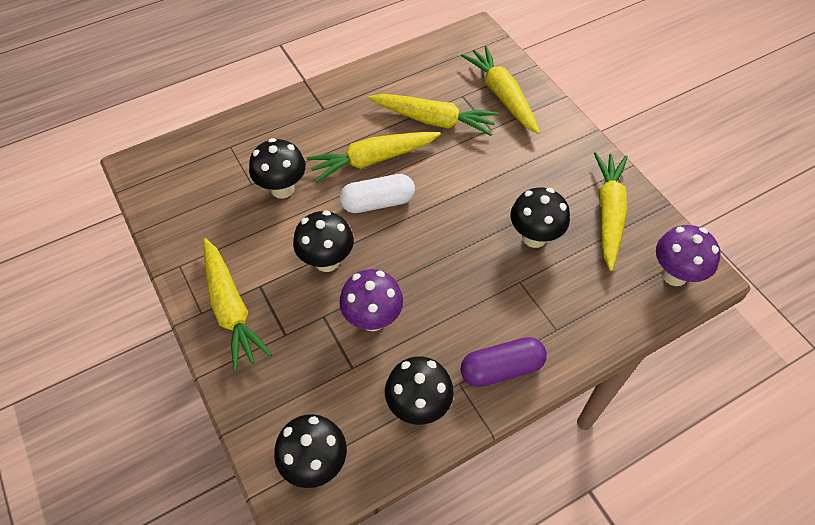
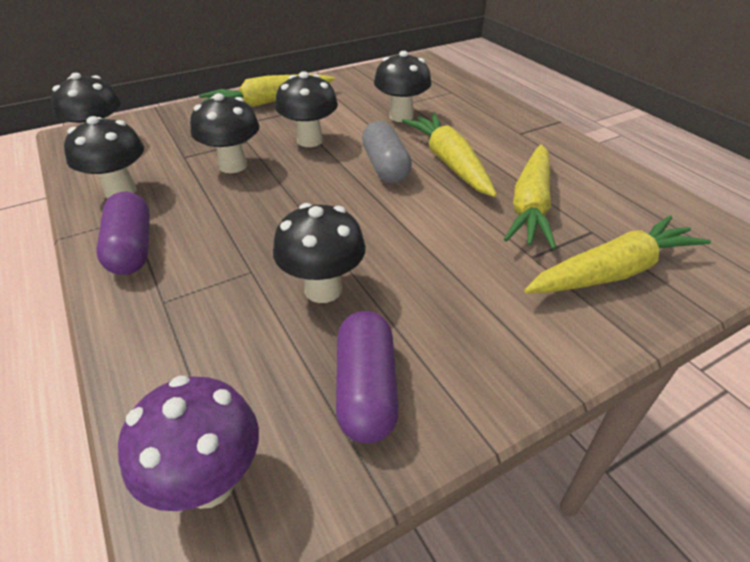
camera: 90 degrees right, 15 degrees down
purple mushroom [339,269,403,331] -> black mushroom [190,93,259,173]
white capsule [340,174,415,213] -> grey capsule [362,121,412,183]
yellow carrot [594,152,628,271] -> purple capsule [336,311,399,444]

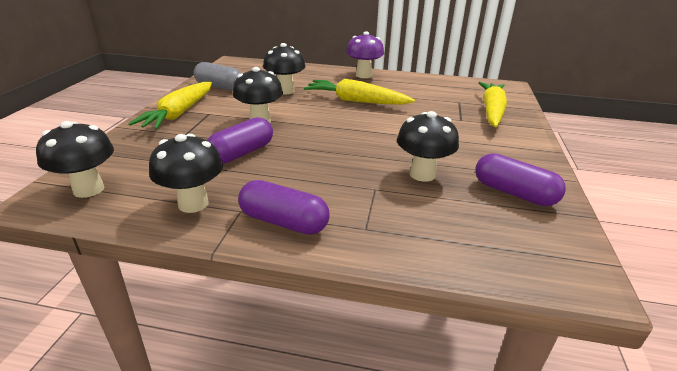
camera: 50 degrees left, 10 degrees down
purple mushroom [118,376,259,511] -> purple mushroom moved to [346,32,384,78]
black mushroom [190,93,259,173] -> purple capsule [207,117,273,164]
grey capsule [362,121,412,183] -> grey capsule moved to [194,62,242,91]
yellow carrot [504,144,556,249] -> none

